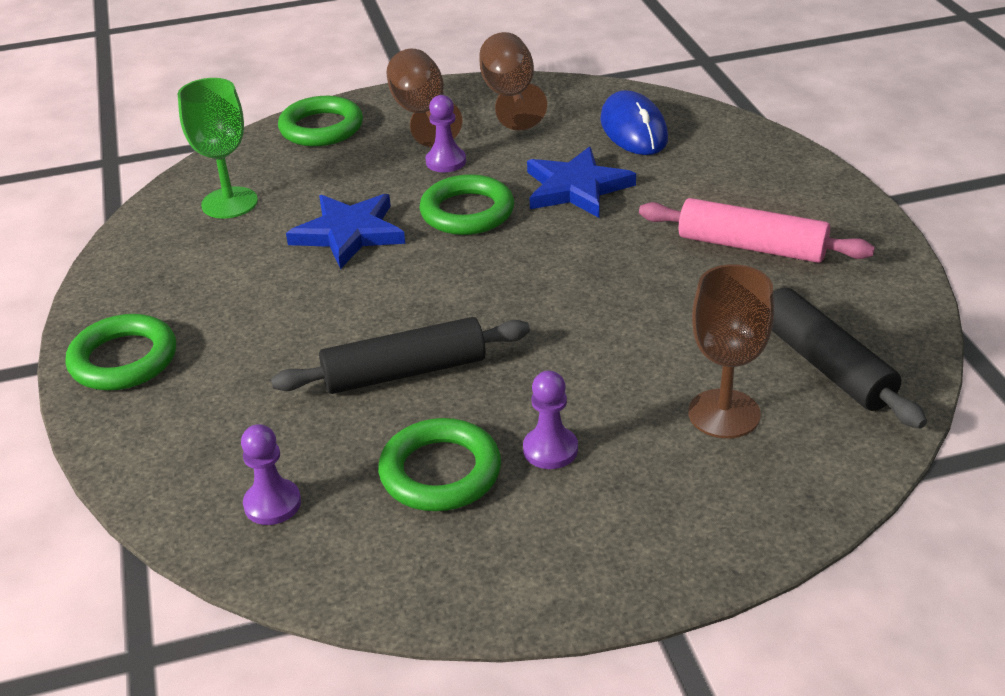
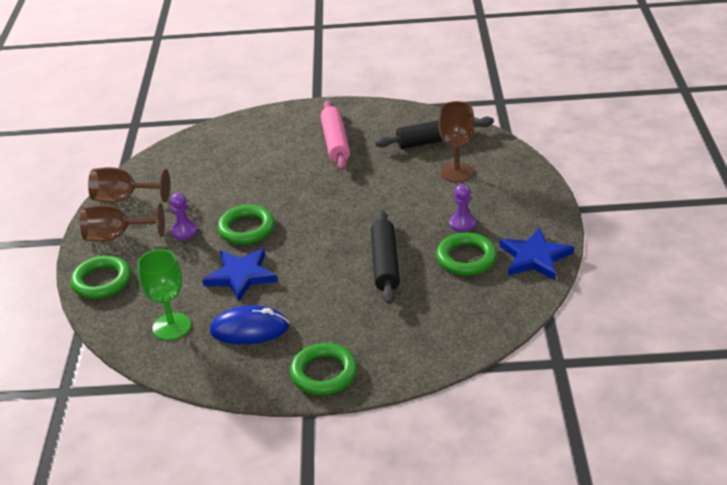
camera: 75 degrees left, 0 degrees up
purple pawn [241,424,301,525] -> none
blue star [527,147,636,218] -> blue star moved to [500,227,574,280]
blue mouse [600,90,668,155] -> blue mouse moved to [210,305,289,344]
pink rolling pin [639,198,875,263] -> pink rolling pin turned 45 degrees counterclockwise [320,101,350,170]

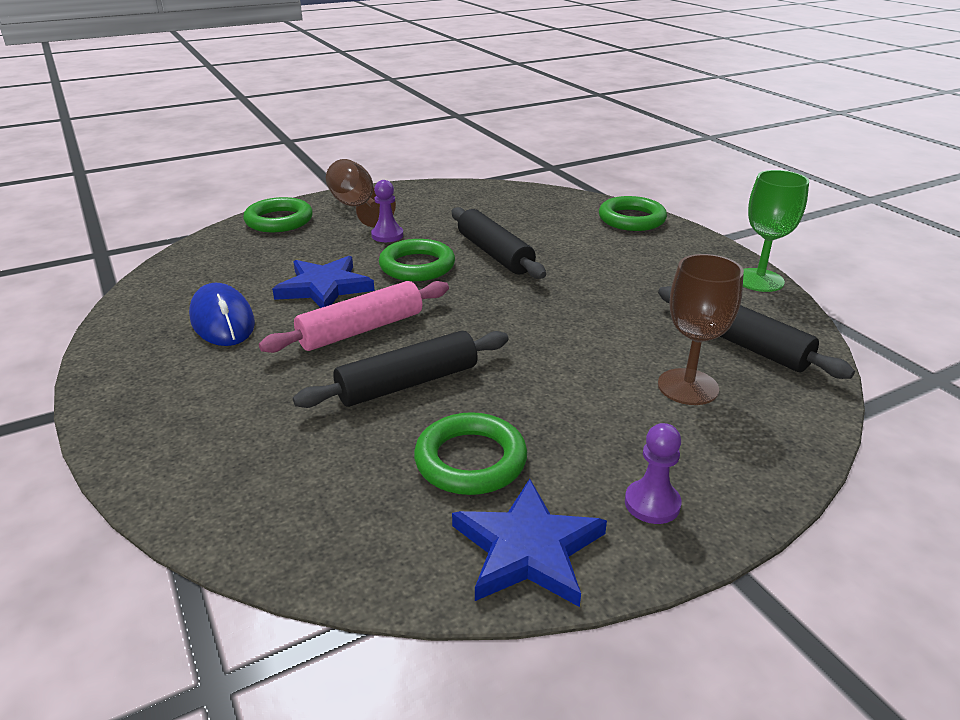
camera: 60 degrees right, 5 degrees down
brown goblet [88,167,171,203] -> none
green goblet [137,249,191,340] -> green goblet moved to [743,170,809,292]
green ring [290,343,357,395] -> green ring moved to [599,196,667,231]
pink rolling pin [320,101,350,170] -> pink rolling pin moved to [259,281,449,353]
purple pawn [450,184,476,232] -> purple pawn moved to [625,423,681,524]
none -> black rolling pin [452,207,546,279]

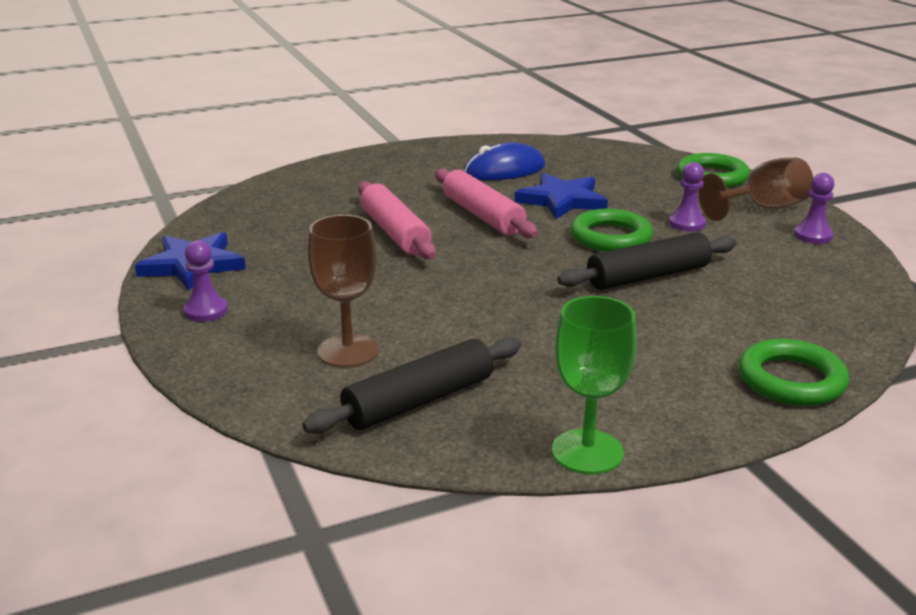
camera: 95 degrees right, 5 degrees down
black rolling pin [293,330,509,408] -> pink rolling pin [358,181,436,259]
green ring [414,412,527,495] -> none
none -> purple pawn [794,173,835,244]

